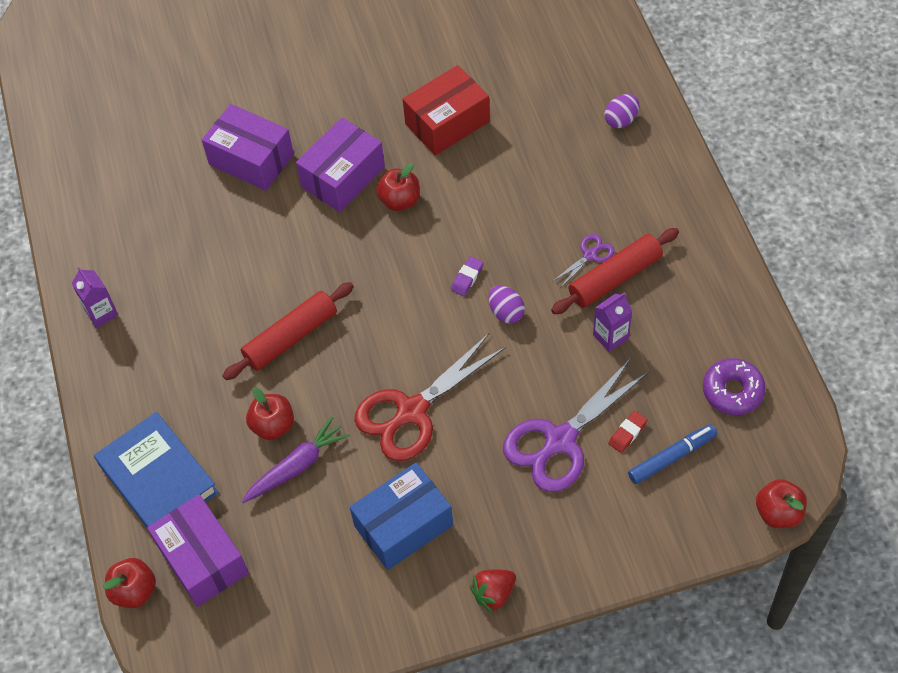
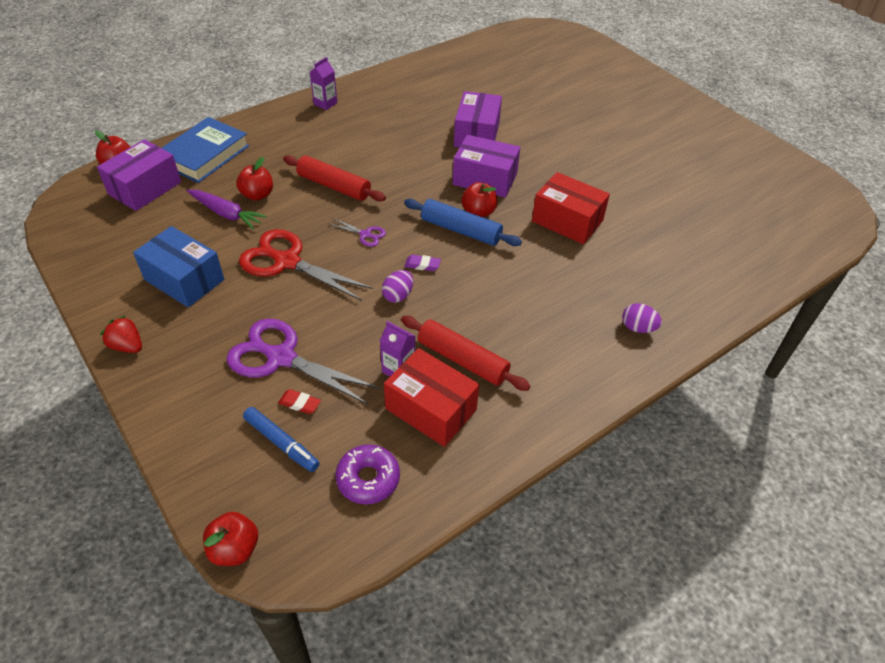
camera: 65 degrees right, 10 degrees down
purple scissors [552,234,614,287] -> purple scissors moved to [329,218,386,247]
none -> red box [384,348,479,447]
none -> blue rolling pin [404,199,522,246]

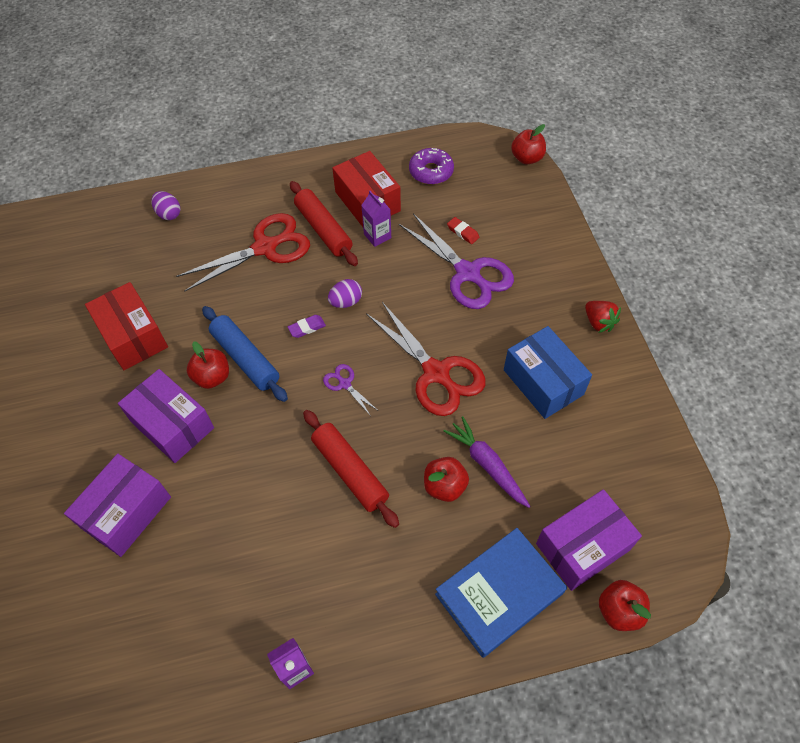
camera: 155 degrees left, 10 degrees up
blue marker [243,407,319,472] -> none
purple eraser [405,255,441,271] -> purple eraser turned 60 degrees counterclockwise [288,315,326,338]
none -> red scissors [176,213,310,292]

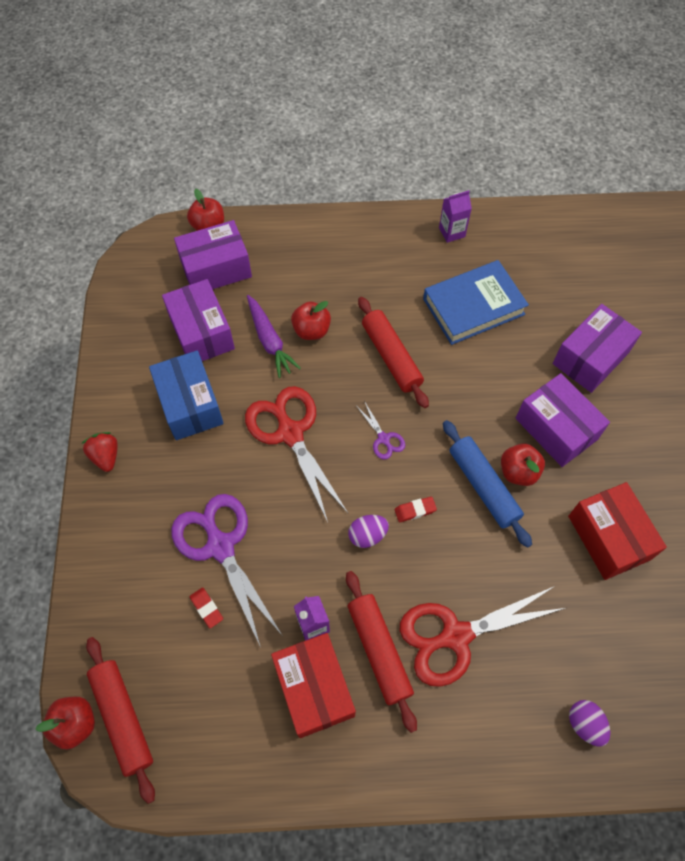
camera: 170 degrees left, 5 degrees up
purple eraser [288,315,326,338] -> red eraser [395,496,437,522]
purple donut [409,148,454,185] -> none
blue book [435,528,567,658] -> blue book moved to [423,260,529,345]
none -> red rolling pin [86,637,155,804]
none -> purple box [162,279,235,361]

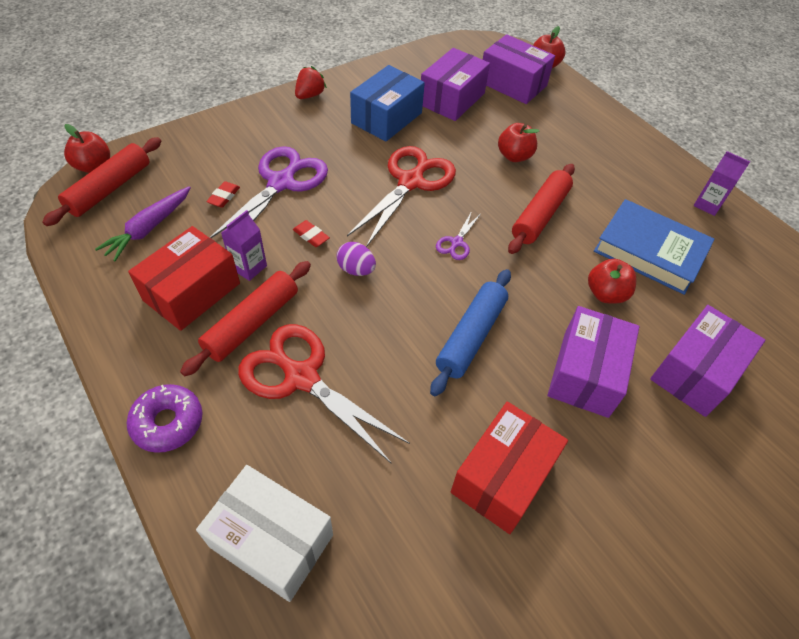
camera: 55 degrees right, 10 degrees down
purple carrot [247,295,301,378] -> purple carrot moved to [95,186,191,262]
red eraser [395,496,437,522] -> red eraser moved to [293,220,330,247]
red apple [501,443,545,486] -> red apple moved to [588,259,636,304]
purple box [553,304,642,393] -> purple box turned 60 degrees counterclockwise [650,305,765,417]
purple egg [569,700,610,746] -> white box [196,465,333,602]
none -> purple donut [127,384,202,453]

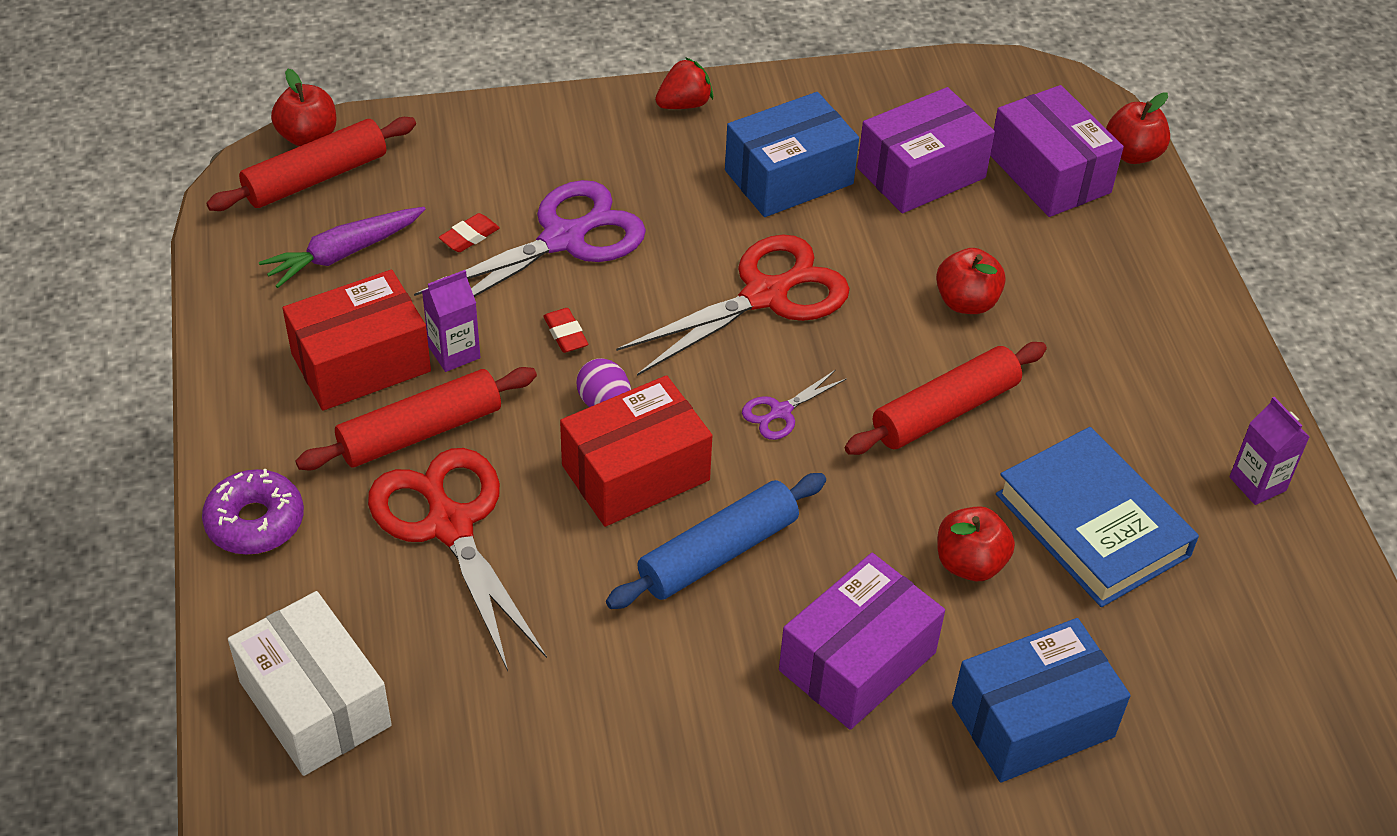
camera: 25 degrees right, 5 degrees down
red box [451,402,568,534] -> red box moved to [560,375,713,527]
purple box [650,305,765,417] -> blue box [952,618,1131,782]

